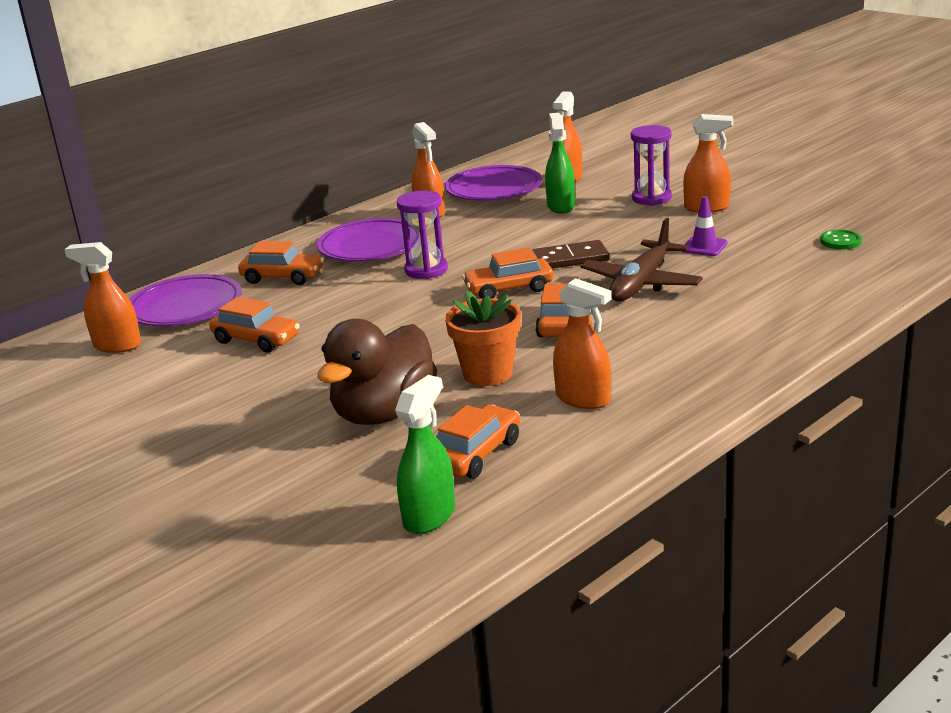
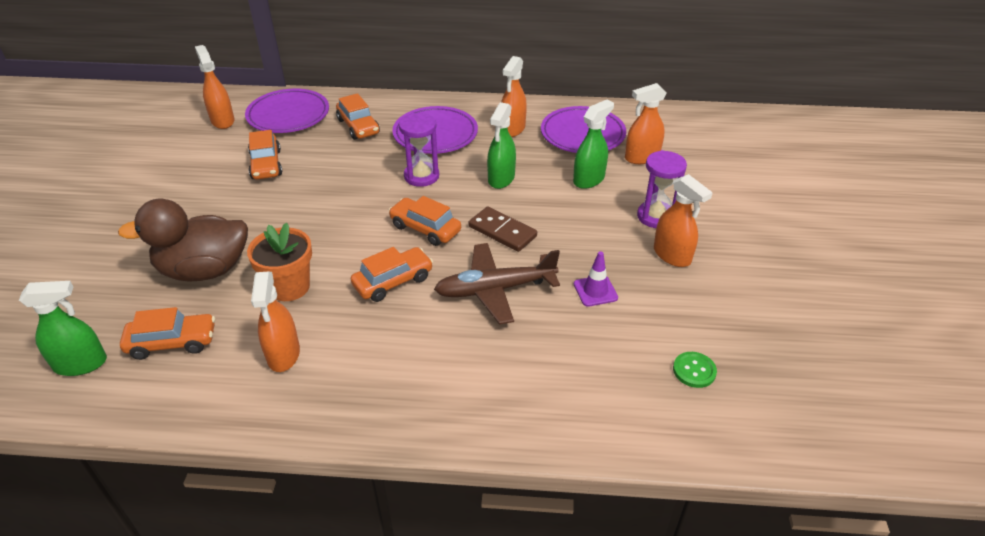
camera: 45 degrees right, 15 degrees up
none -> green spray bottle [487,102,516,189]

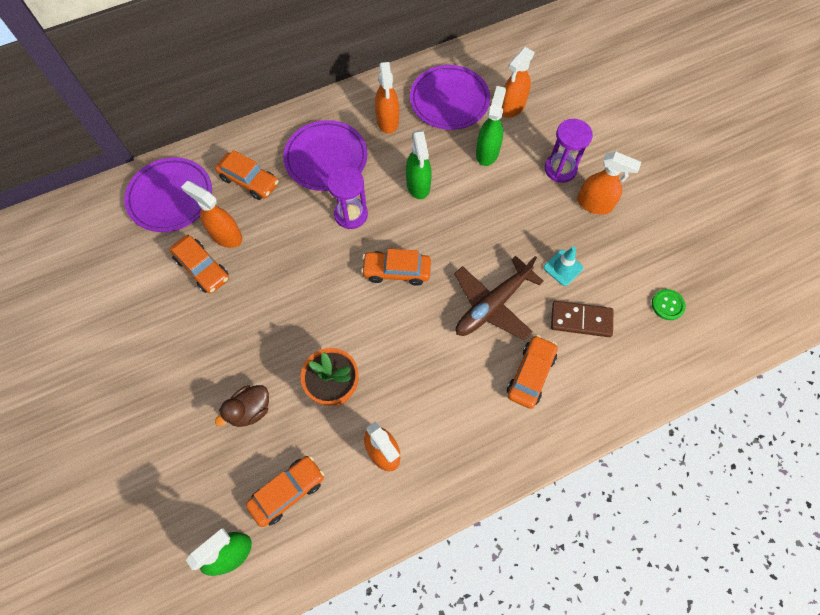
camera: 30 degrees left, 25 degrees up
brown duck [118,199,248,282] -> brown duck [215,385,269,427], size x0.53
orange spray bottle [195,45,234,129] -> orange spray bottle moved to [181,181,242,248]
orange car [351,247,433,302] -> orange car moved to [507,335,558,409]
brown domino [469,207,537,252] -> brown domino moved to [551,301,613,337]
purple traffic cone [574,251,618,307] -> turquoise traffic cone [544,246,583,286]

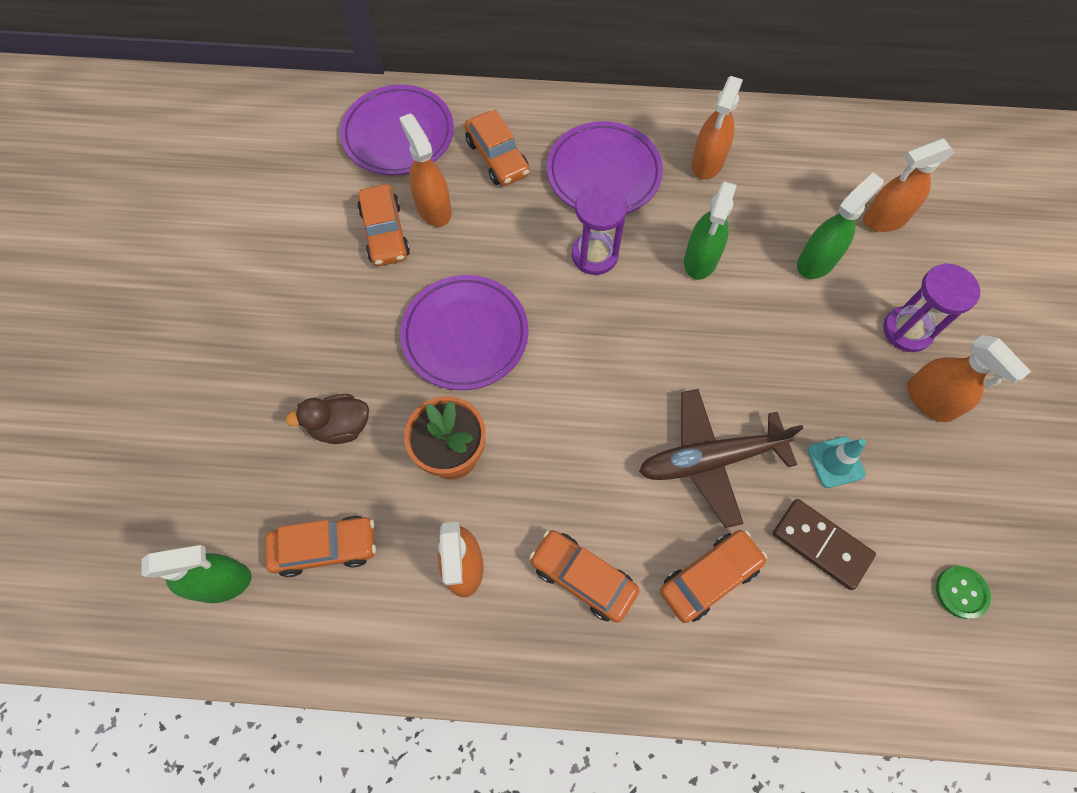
camera: 30 degrees right, 0 degrees up
orange car [361,249,431,286] -> orange car moved to [529,530,639,623]
purple plate [410,65,490,130] -> purple plate moved to [400,275,529,390]

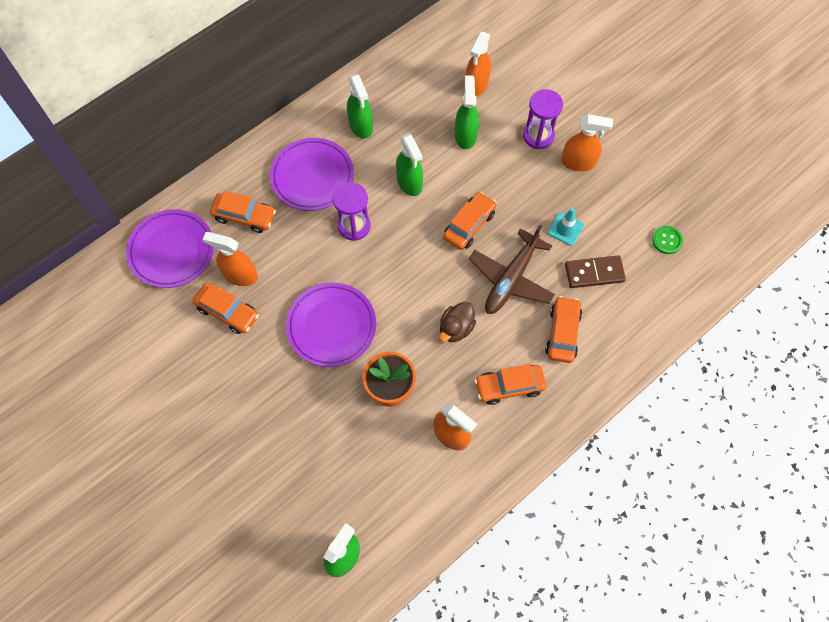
camera: 45 degrees left, 0 degrees up
orange car [265,516,376,577] -> orange car moved to [443,192,497,250]
brown duck [286,394,369,444] -> brown duck moved to [440,301,476,342]
orange spray bottle [692,76,743,179] -> green spray bottle [347,74,373,139]

